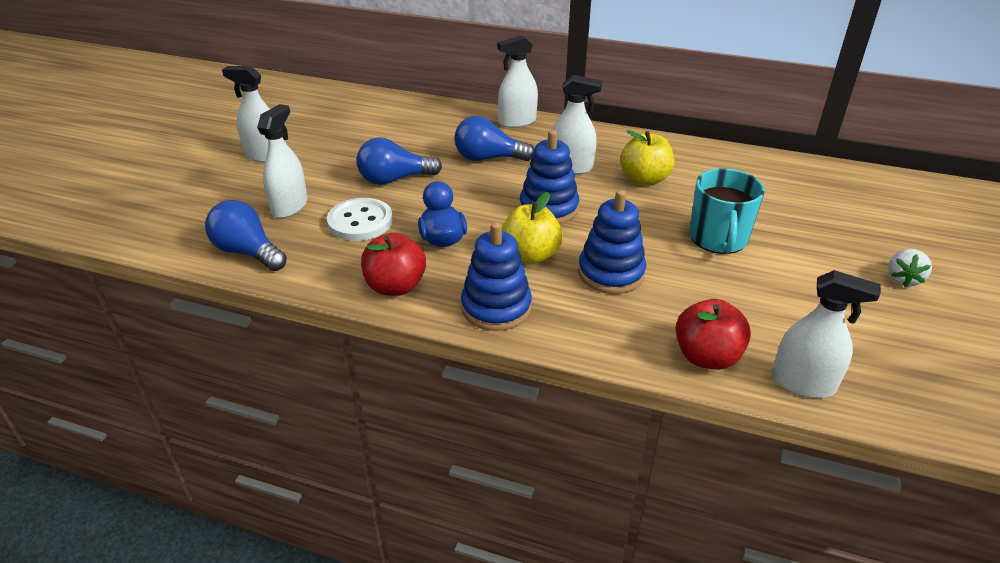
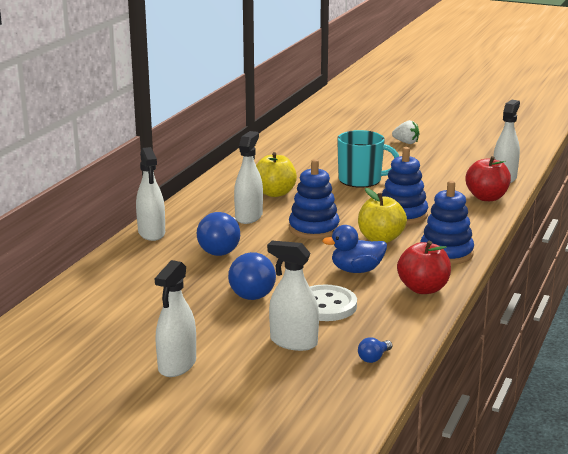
camera: 85 degrees left, 15 degrees down
blue light bulb [205,200,287,271] -> blue light bulb [358,337,392,363], size x0.48

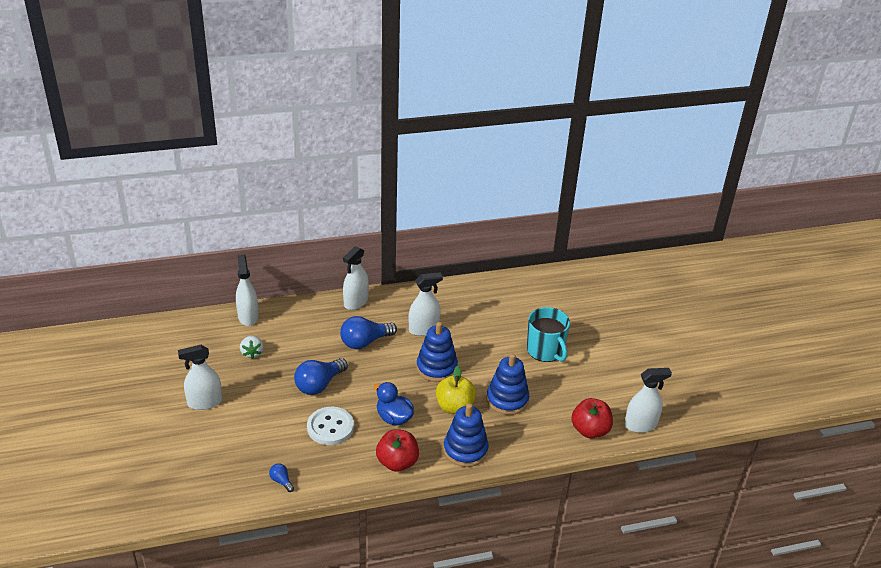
camera: 50 degrees right, 15 degrees up
yellow apple [256,152,297,197] -> none
white spray bottle [267,241,319,351] -> white spray bottle moved to [236,255,259,326]
blue light bulb [358,337,392,363] -> blue light bulb turned 45 degrees clockwise [269,463,294,492]
white strawberry [392,120,419,144] -> white strawberry moved to [240,336,263,359]

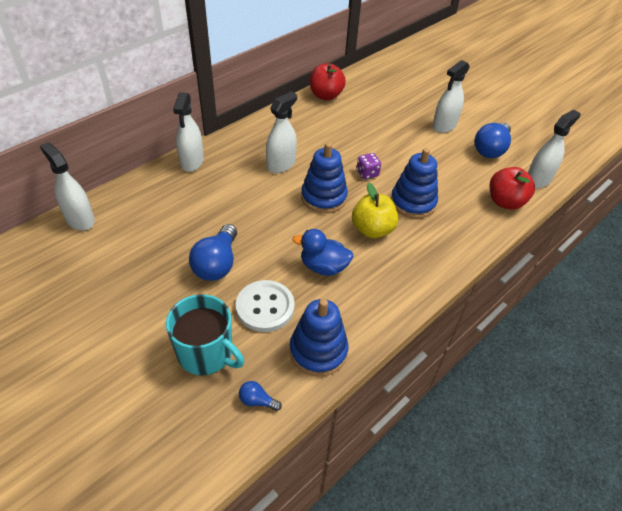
camera: 30 degrees left, 10 degrees up
white spray bottle [178,345,222,410] -> white spray bottle moved to [432,60,470,133]
white strawberry [240,336,263,359] -> none
blue light bulb [340,316,397,349] -> blue light bulb moved to [475,122,511,158]
red apple [376,429,419,472] -> red apple moved to [310,63,346,100]
blue stacking toy [443,403,489,467] -> blue stacking toy moved to [290,299,349,377]
turquoise mug [527,307,570,362] -> turquoise mug moved to [166,294,244,375]
none -> purple dice [357,153,381,179]

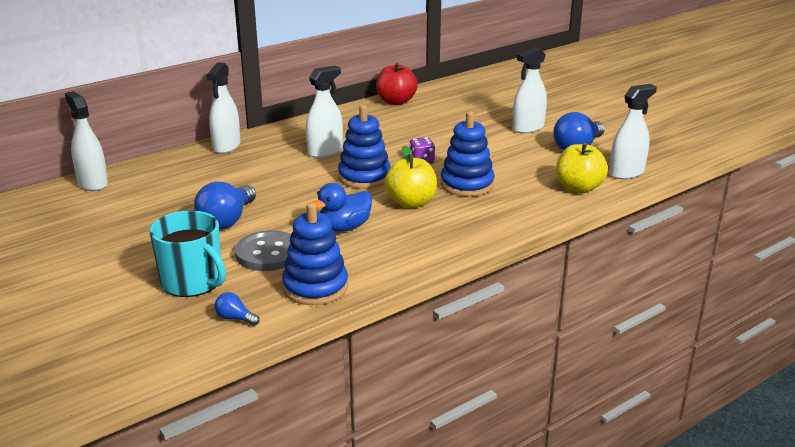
camera: 10 degrees right, 20 degrees down
white button [236,280,295,332] -> grey button [235,230,291,271]
blue duck [292,229,353,276] -> blue duck turned 60 degrees counterclockwise [313,183,372,232]
red apple [489,167,535,210] -> yellow apple [556,142,608,193]

